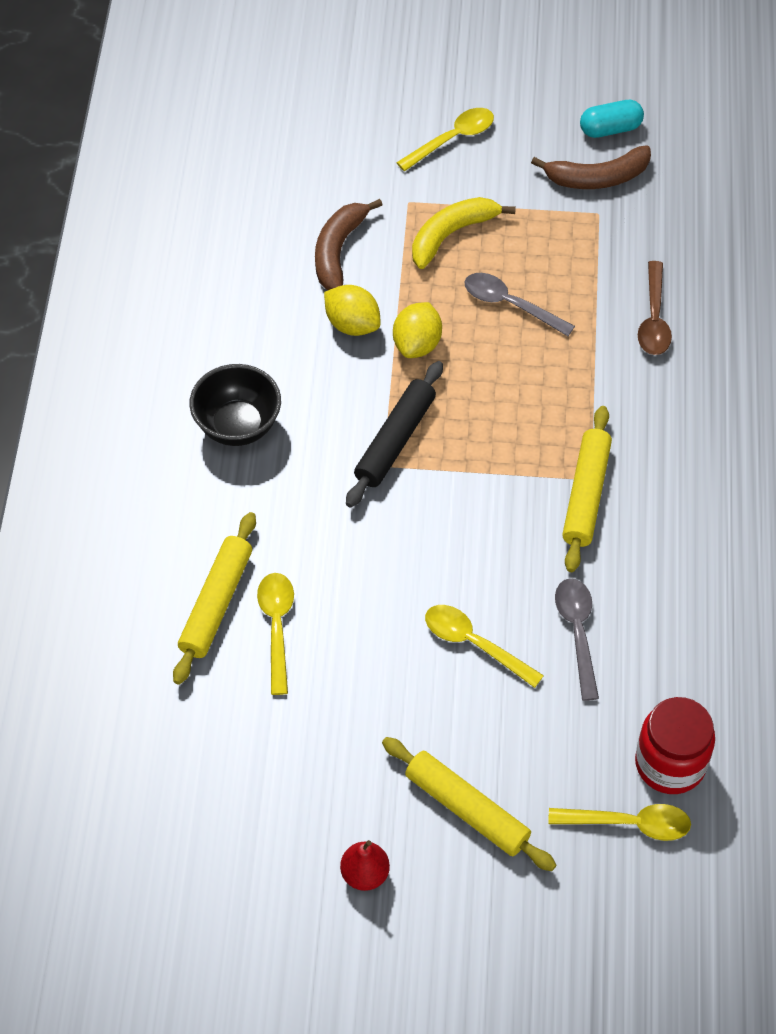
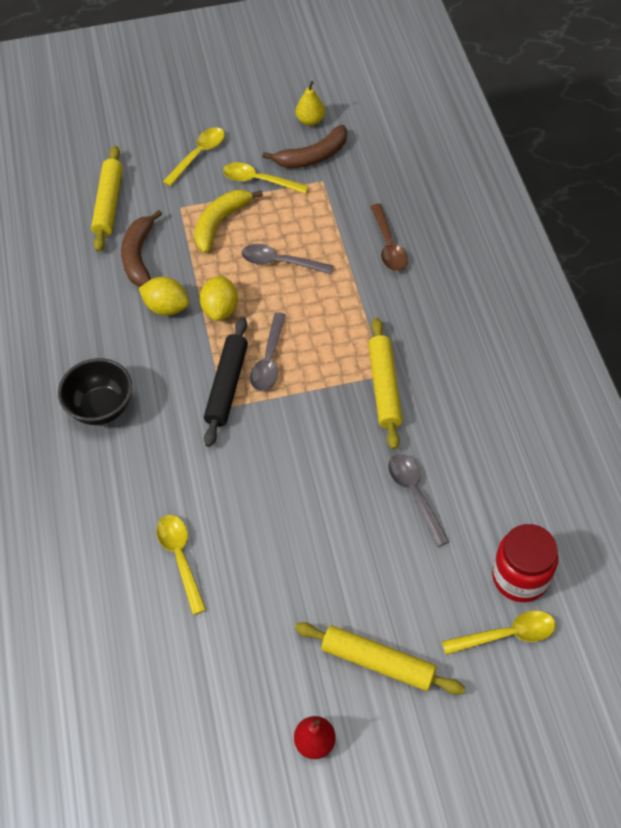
camera: 15 degrees left, 0 degrees up
yellow rolling pin [173,512,256,685] -> yellow rolling pin moved to [91,146,123,252]
yellow spoon [425,605,544,688] -> yellow spoon moved to [223,162,309,194]
turquoise capsule [580,100,644,138] -> yellow pear [296,81,325,126]
none -> grey spoon [250,312,286,391]

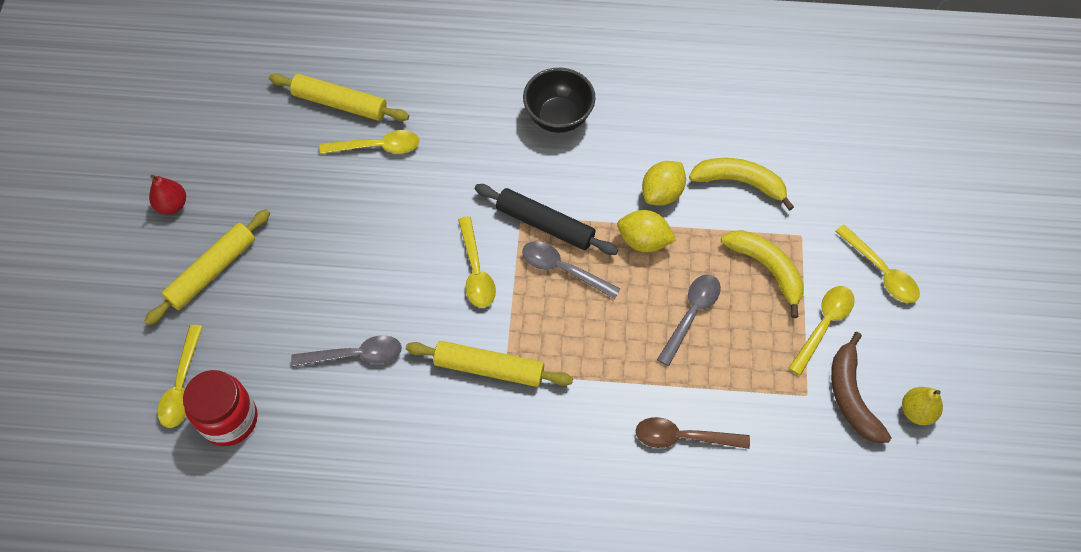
camera: 105 degrees right, 5 degrees up
yellow rolling pin [91,146,123,252] -> yellow rolling pin moved to [269,73,409,121]
brown banana [121,210,162,287] -> yellow banana [689,158,794,211]
none -> yellow spoon [458,216,496,308]

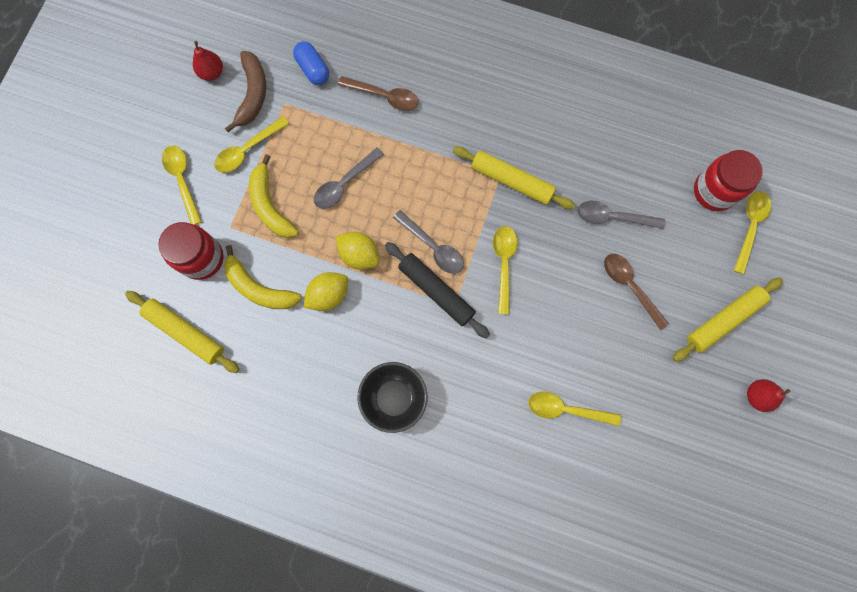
camera: 165 degrees left, 15 degrees up
yellow rolling pin [269,73,409,121] -> yellow rolling pin moved to [125,291,240,373]
yellow pear [902,387,943,425] -> red pear [193,41,223,81]
none -> red jar [158,222,224,280]
none -> blue capsule [293,42,329,85]
none -> brown spoon [604,254,669,330]

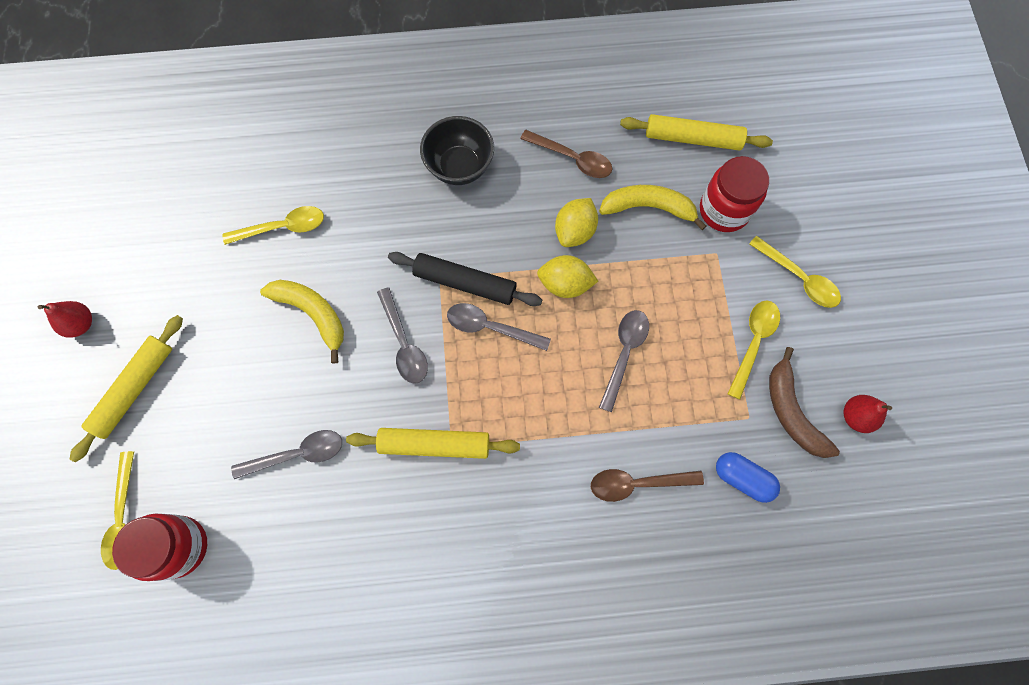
camera: 155 degrees right, 5 degrees down
yellow banana [249,154,299,238] -> yellow banana moved to [260,280,344,364]
yellow spoon [493,226,518,314] -> grey spoon [377,287,428,384]
brown spoon [604,254,669,330] -> brown spoon moved to [520,130,612,178]

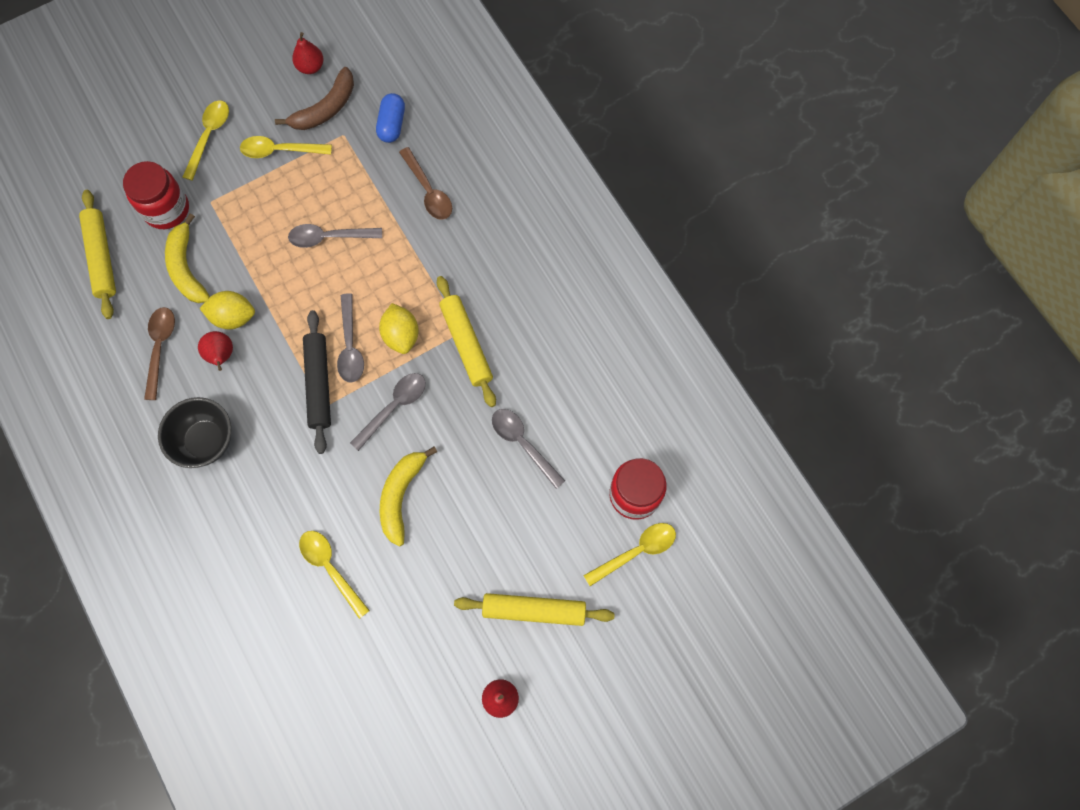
camera: 115 degrees left, 0 degrees up
yellow lemon [537,255,598,298] -> yellow lemon moved to [379,303,419,354]
none -> red pear [198,331,233,371]

